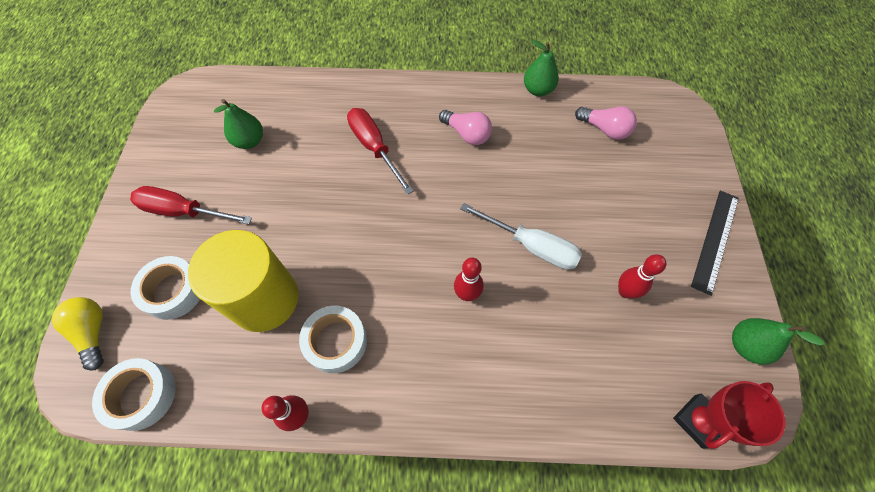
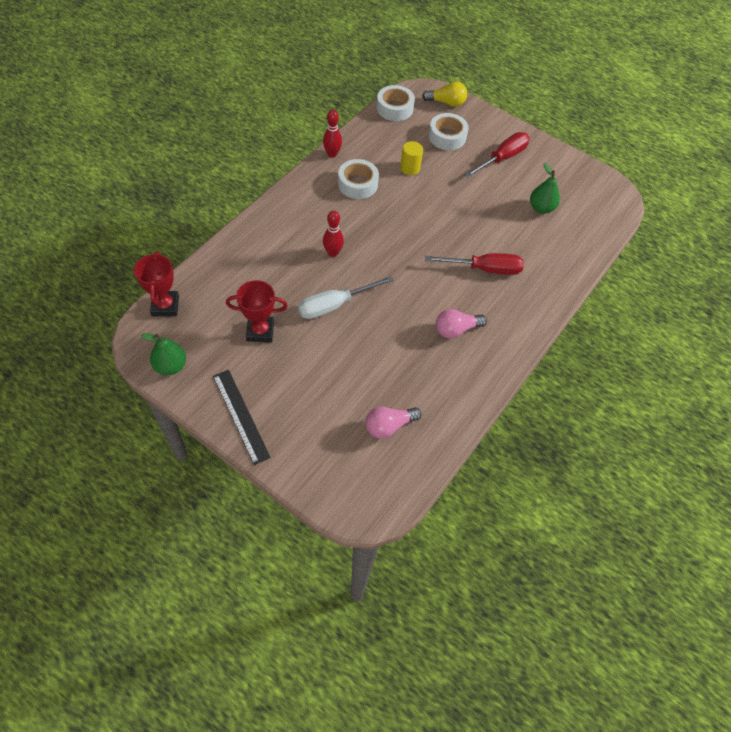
camera: 120 degrees right, 5 degrees down
yellow cylinder [188,230,298,332] -> yellow cylinder [400,141,423,175], size x0.45
green pear [524,40,559,96] -> none
red bowling pin [618,254,667,298] -> red trophy [226,280,288,342]

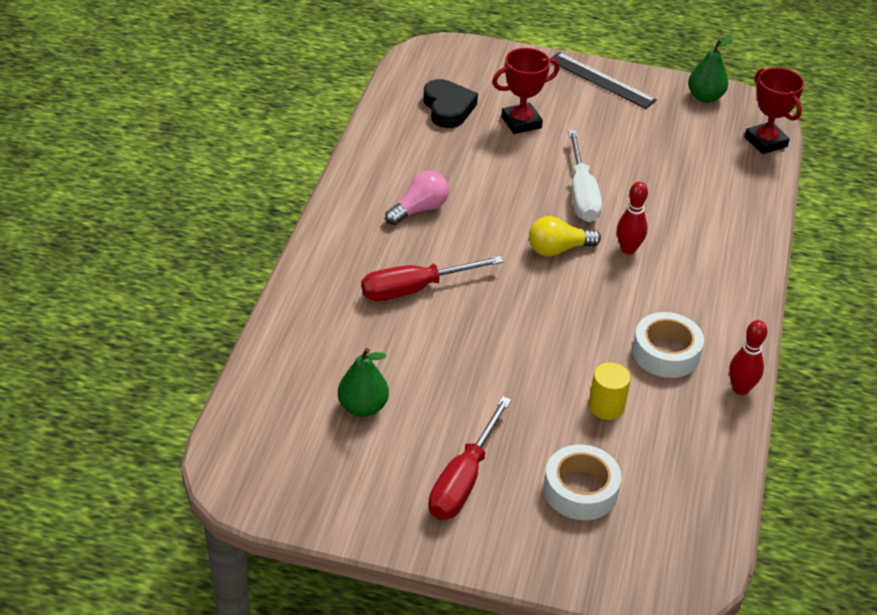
camera: 160 degrees right, 15 degrees down
red trophy [226,280,288,342] -> red trophy moved to [492,48,560,134]
white screwdriver [298,276,394,319] -> white screwdriver turned 135 degrees clockwise [568,130,602,222]
pink light bulb [366,407,421,439] -> black heart [423,79,478,128]
white tape [377,85,415,121] -> none
yellow light bulb [422,82,467,107] -> yellow light bulb moved to [529,216,601,257]

